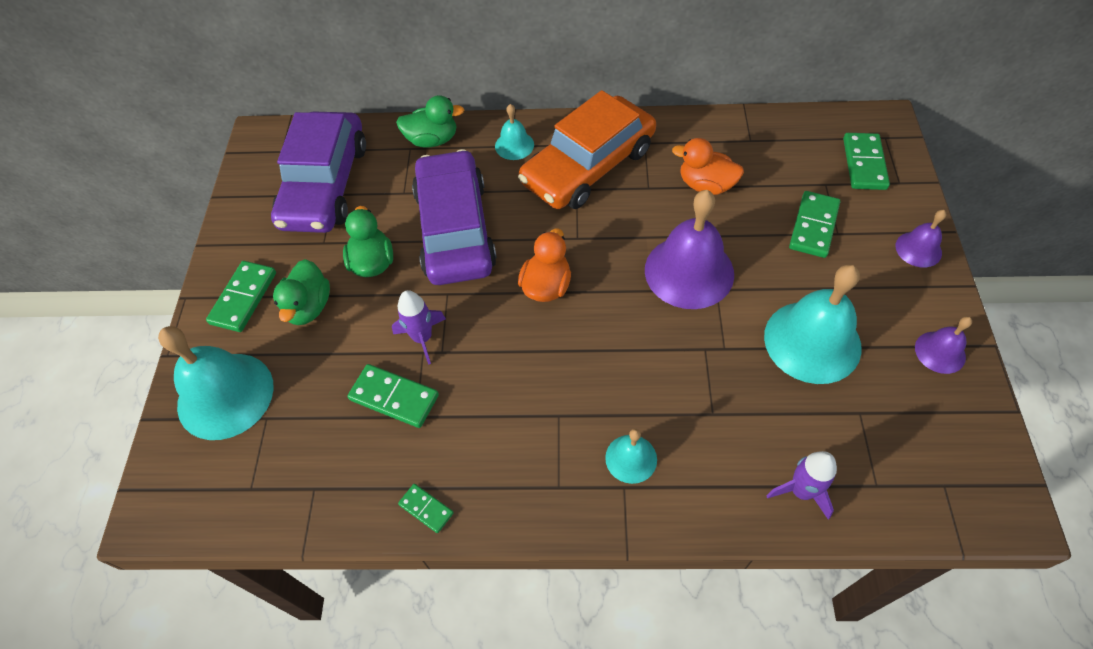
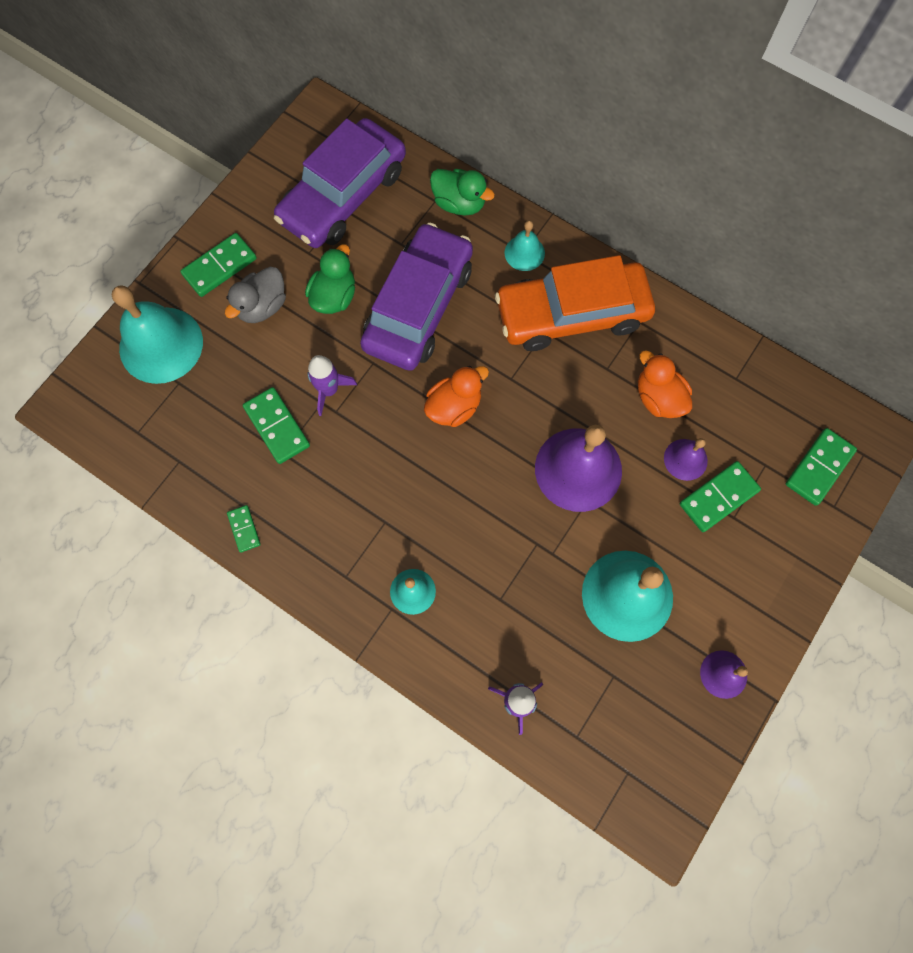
camera: 30 degrees right, 15 degrees up
green duck [273,259,330,325] -> grey duck [225,267,286,323]
purple bell [896,210,946,267] -> purple bell moved to [664,438,708,481]

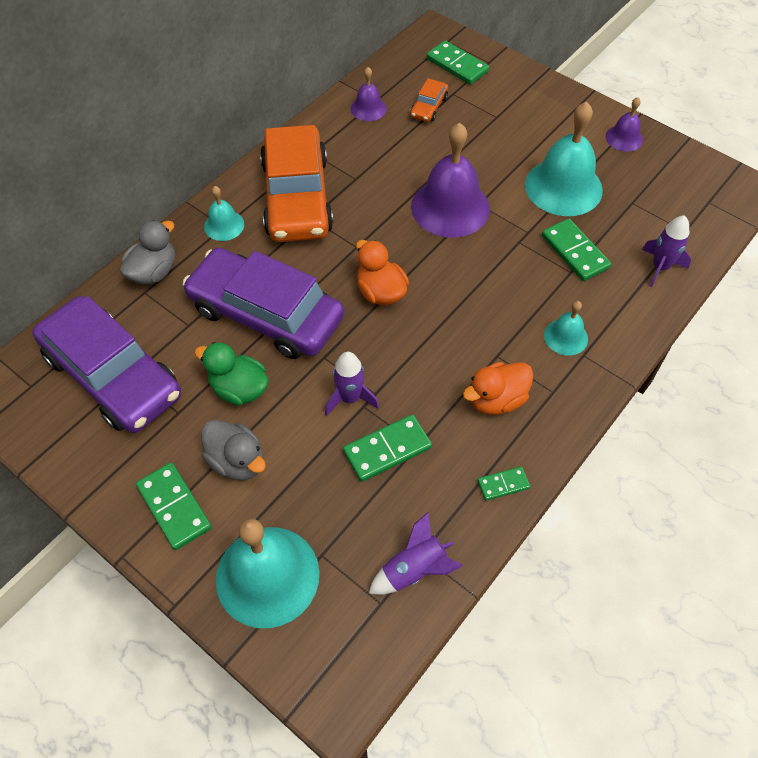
camera: 85 degrees left, 15 degrees down
green duck [430,169,495,216] -> grey duck [120,221,175,285]
orange duck [638,350,692,418] -> orange duck moved to [463,362,534,415]
purple bell [664,438,708,481] -> purple bell moved to [350,67,387,121]
green domino [680,461,761,532] -> green domino moved to [542,218,611,281]
none -> purple rocket [369,512,463,595]
none -> orange car [410,78,448,122]

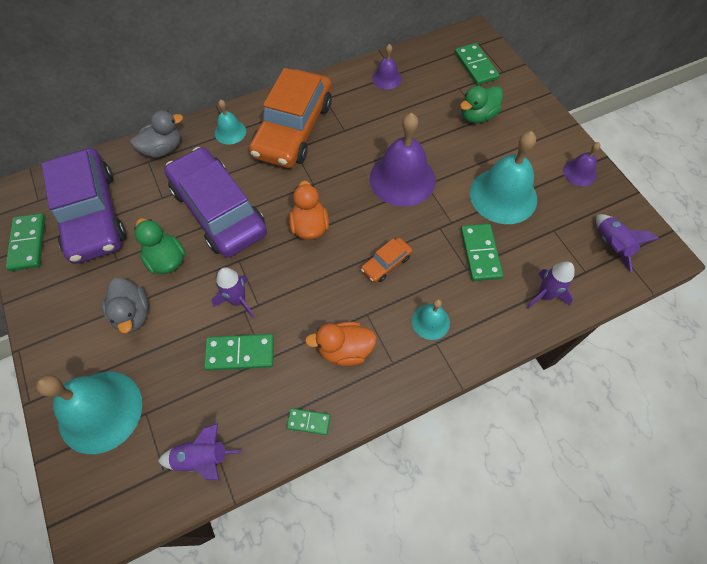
camera: 25 degrees right, 5 degrees up
green domino [136,463,212,550] -> green domino moved to [6,213,45,271]
orange car [410,78,448,122] -> orange car moved to [361,237,413,283]
none -> green duck [460,86,503,123]
none -> purple rocket [596,214,659,272]

